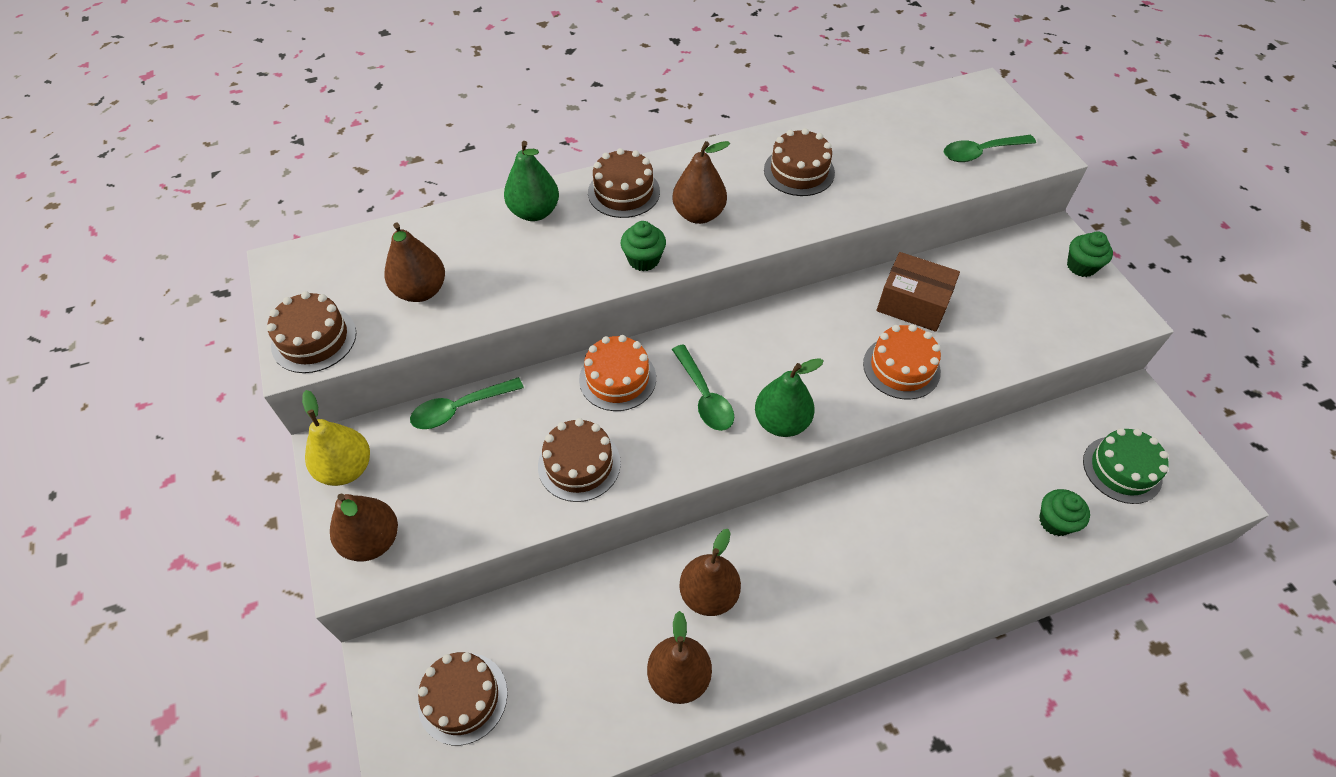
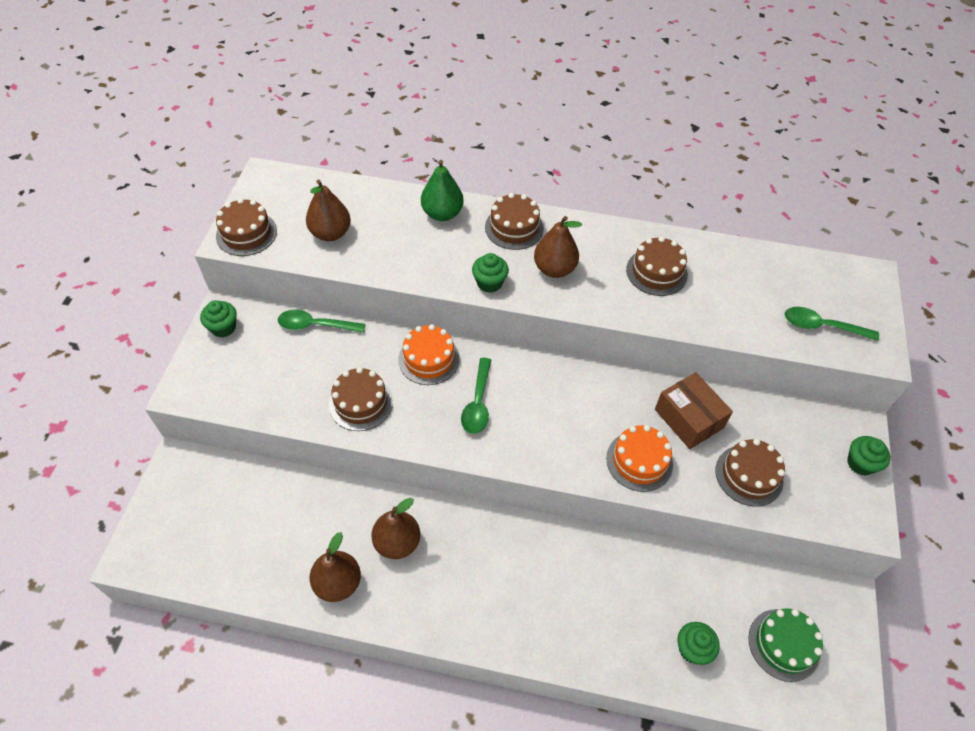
camera: 30 degrees right, 0 degrees up
yellow pear [302,390,370,486] -> green cupcake [200,300,237,338]
brown pear [330,493,398,561] -> none
brown cake [418,652,508,745] -> brown cake moved to [716,439,785,507]
green pear [755,358,824,437] -> none

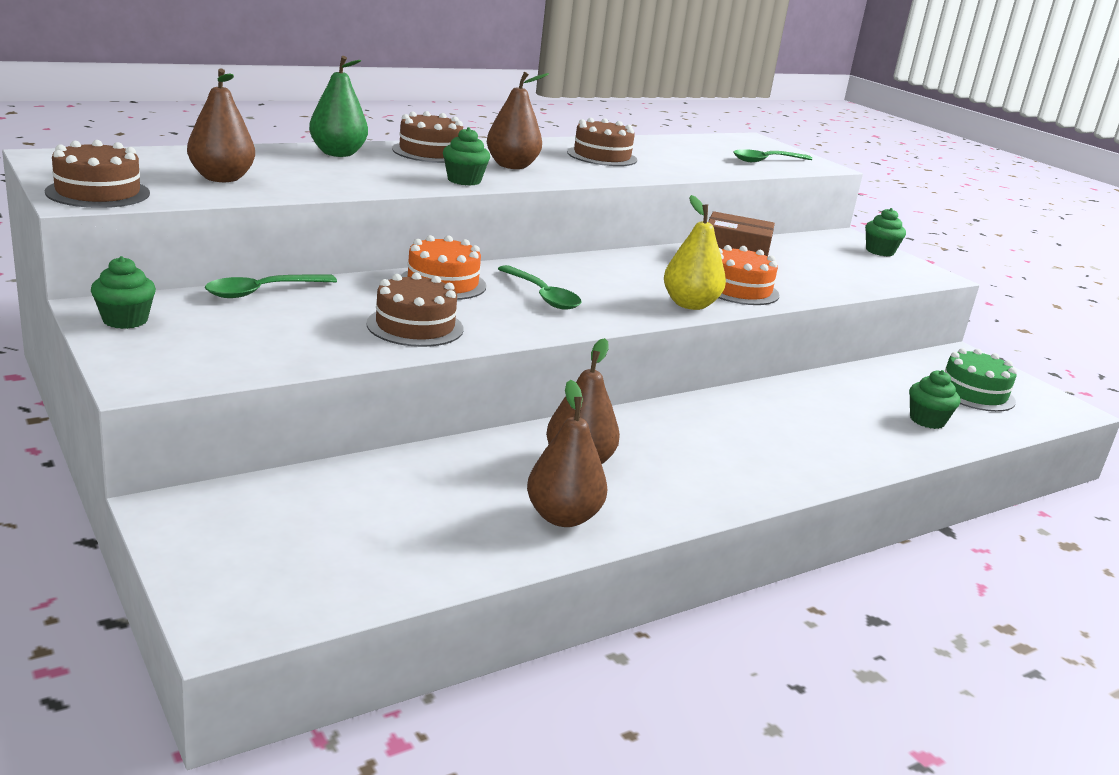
camera: 45 degrees left, 30 degrees down
brown cake [716,439,785,507] -> none
none -> yellow pear [664,195,726,310]

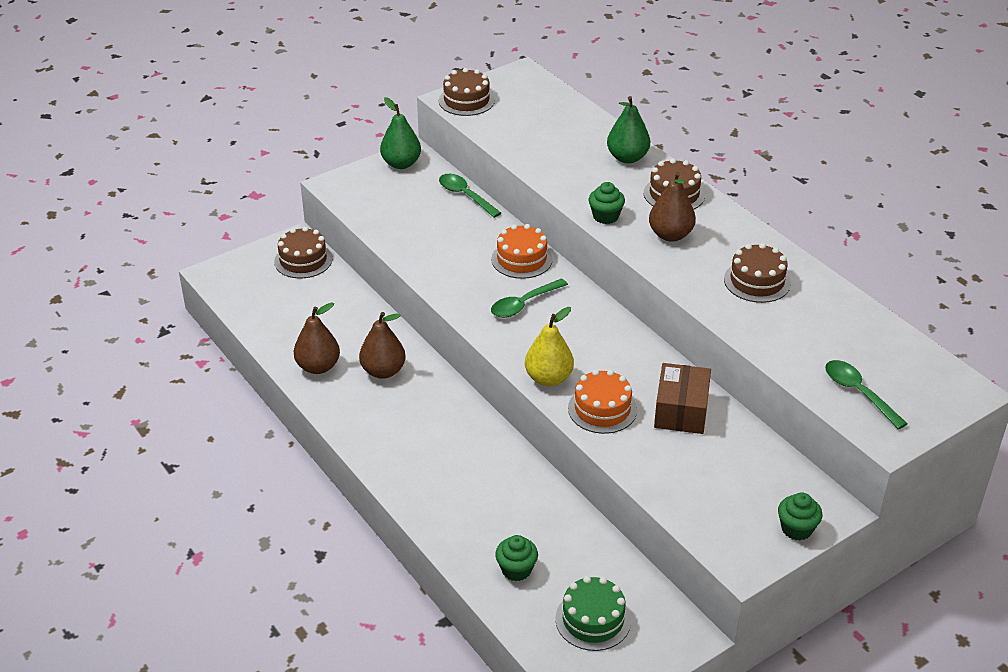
camera: 90 degrees right, 15 degrees up
green cupcake [91,256,156,329] -> green pear [380,97,421,169]
brown pear [187,69,255,182] -> none
brown cake [366,273,464,347] -> brown cake moved to [274,227,332,278]

